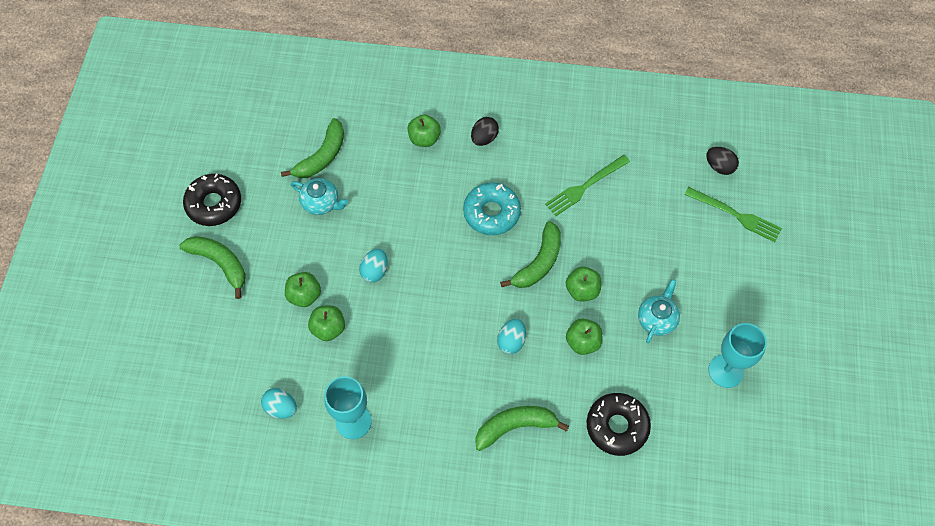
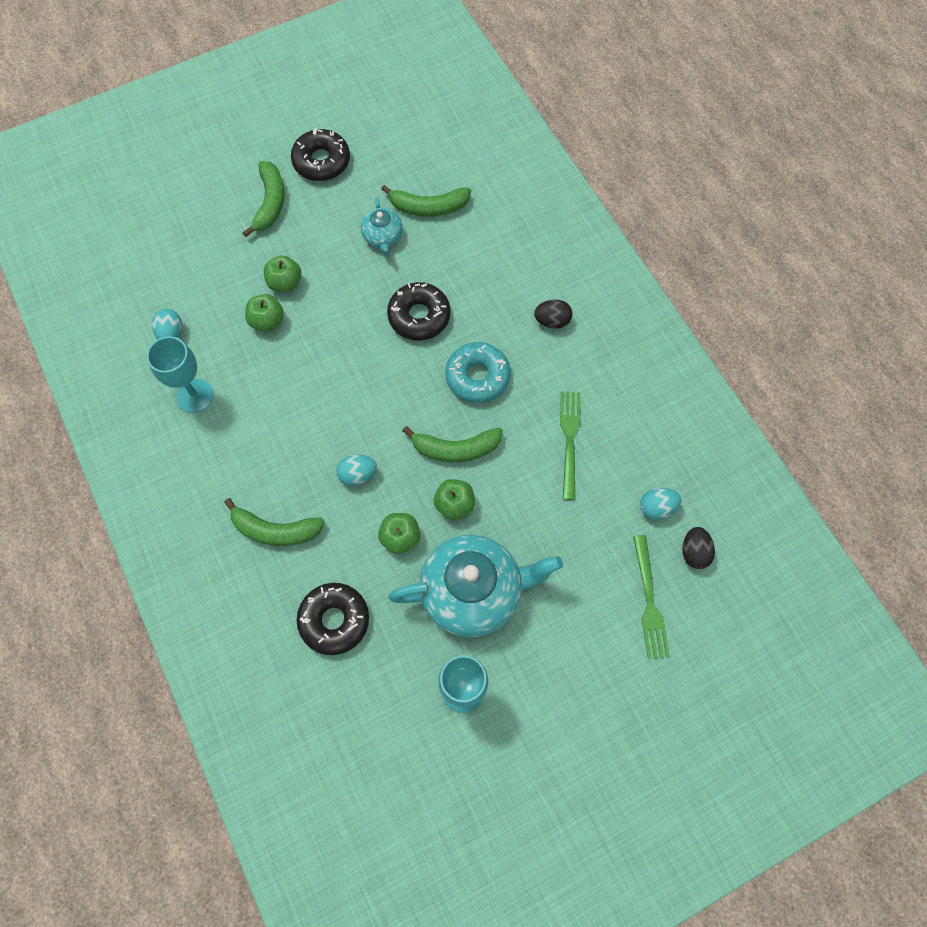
camera: 55 degrees right, 5 degrees up
turquoise egg [359,249,388,283] -> turquoise egg moved to [640,488,682,520]
green apple [408,115,441,147] -> none
green banana [475,406,569,451] -> green banana turned 150 degrees clockwise [224,498,325,546]
green fork [545,155,630,216] -> green fork turned 75 degrees clockwise [560,391,581,500]
turquoise teapot [638,279,680,343] -> turquoise teapot [389,535,563,637], size x2.07
none -> black donut [387,282,450,341]

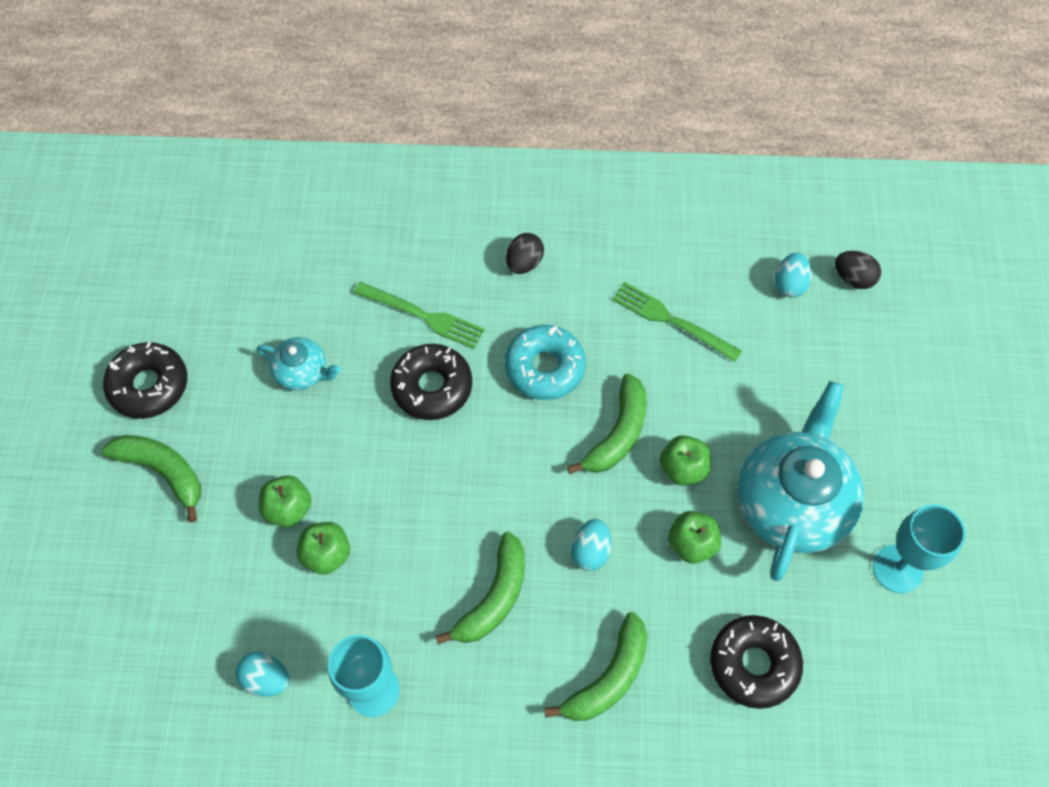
camera: 60 degrees left, 5 degrees down
green banana [381,185,471,217] -> green banana moved to [435,532,525,645]
green fork [633,535,670,659] -> green fork moved to [353,282,485,349]

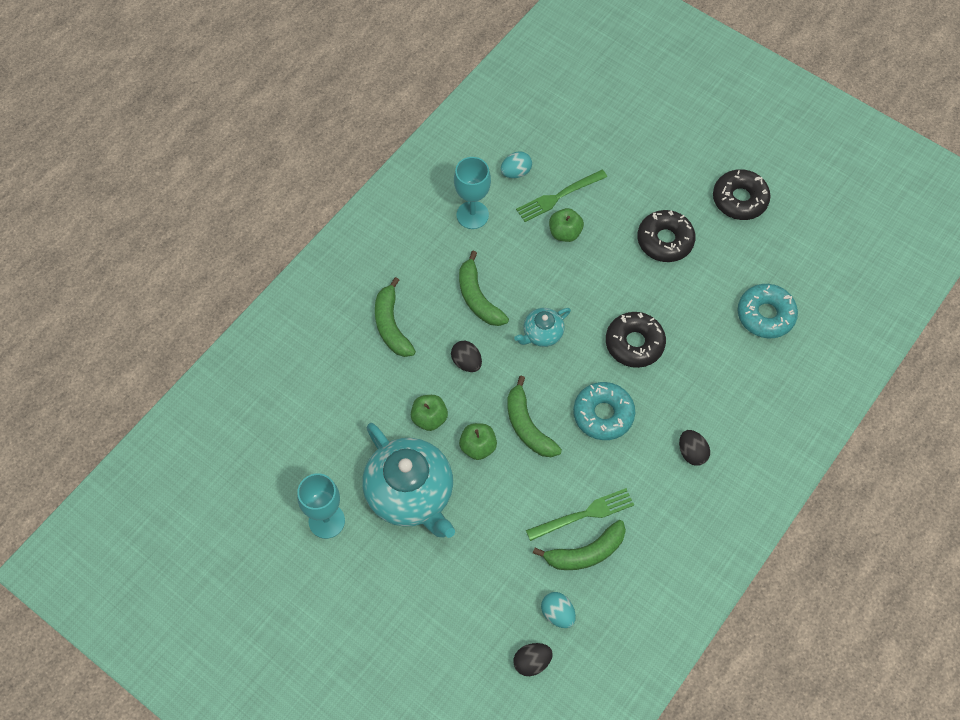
camera: 125 degrees right, 0 degrees up
green banana [102,435,201,522] -> green banana moved to [533,520,626,570]
turquoise teapot [256,337,341,390] -> turquoise teapot moved to [514,308,571,347]
green apple [259,475,311,527] -> none
green fork [353,282,485,349] -> green fork moved to [516,170,607,222]
turquoise egg [571,519,611,571] -> black egg [451,341,482,372]
black donut [710,615,803,709] -> black donut moved to [637,210,695,262]
none -> turquoise donut [738,284,798,338]

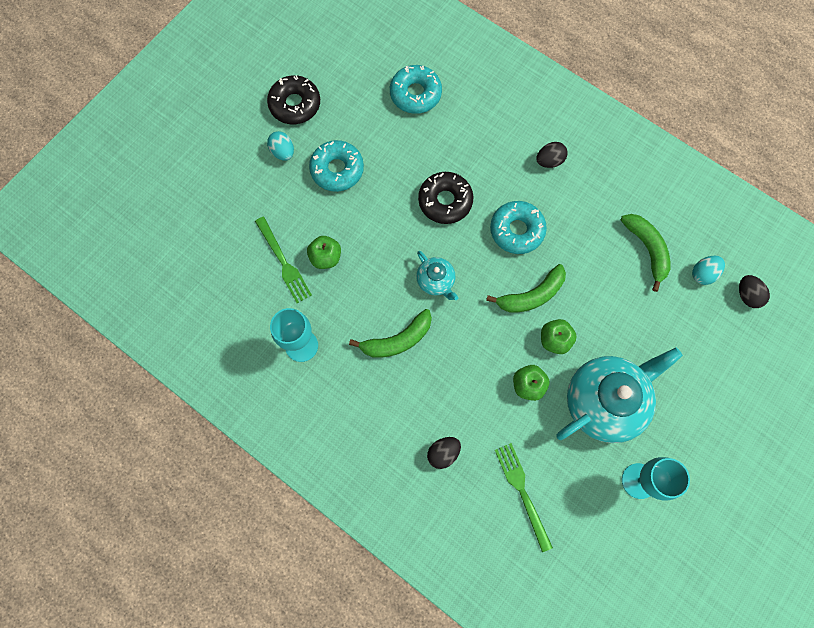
camera: 90 degrees left, 10 degrees up
green banana [375,277,416,357] -> none
black egg [451,341,482,372] -> black egg moved to [427,437,461,469]
turquoise egg [501,151,532,178] -> turquoise egg moved to [267,131,294,161]
green fork [526,488,634,541] -> green fork moved to [495,443,553,552]
black donut [637,210,695,262] -> turquoise donut [309,140,364,192]

